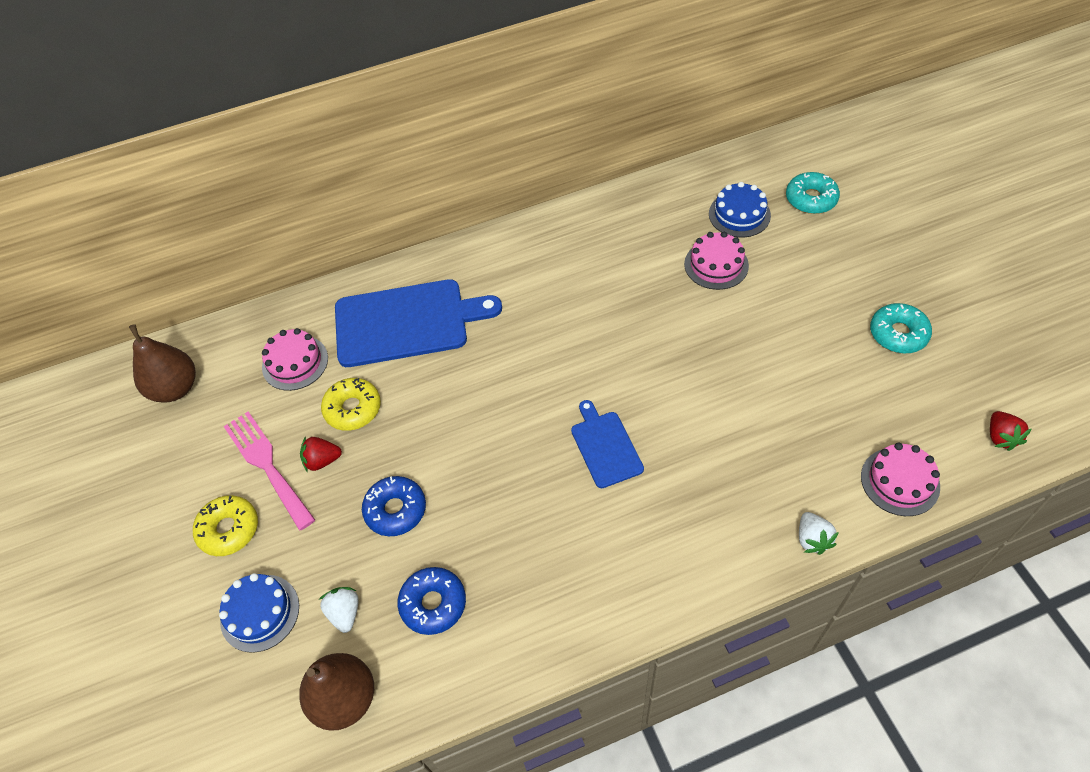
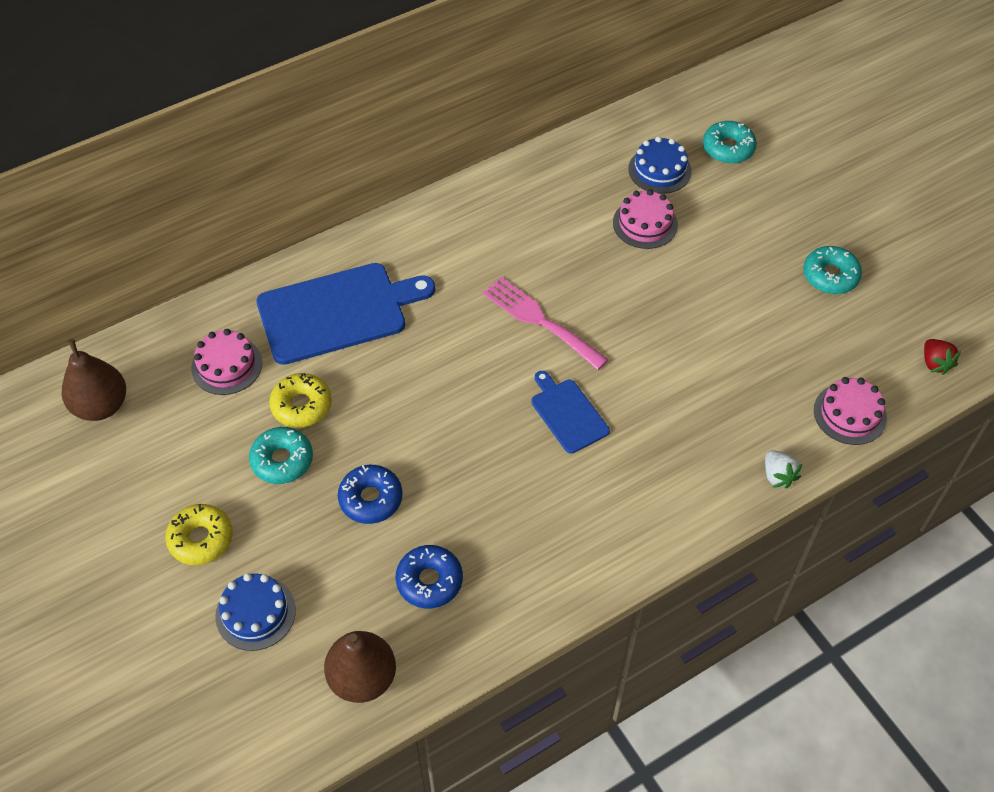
camera: 15 degrees left, 0 degrees up
pink fork [224,411,315,531] -> pink fork moved to [482,277,609,370]
red strawberry [300,436,342,473] -> turquoise donut [249,427,313,484]
white strawberry [318,587,359,633] -> none

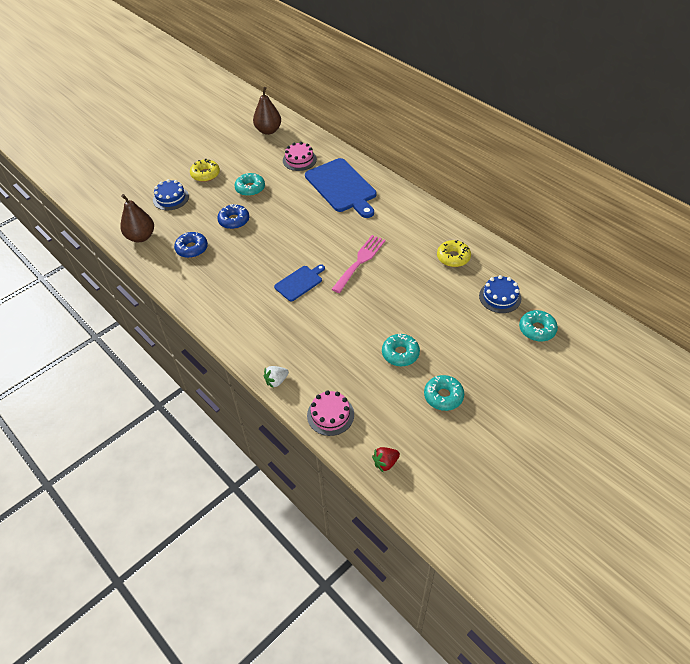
camera: 80 degrees right, 5 degrees down
yellow donut [269,373,332,428] -> yellow donut moved to [437,240,471,267]
pink cake [613,189,678,249] -> none
none -> turquoise donut [382,334,420,366]

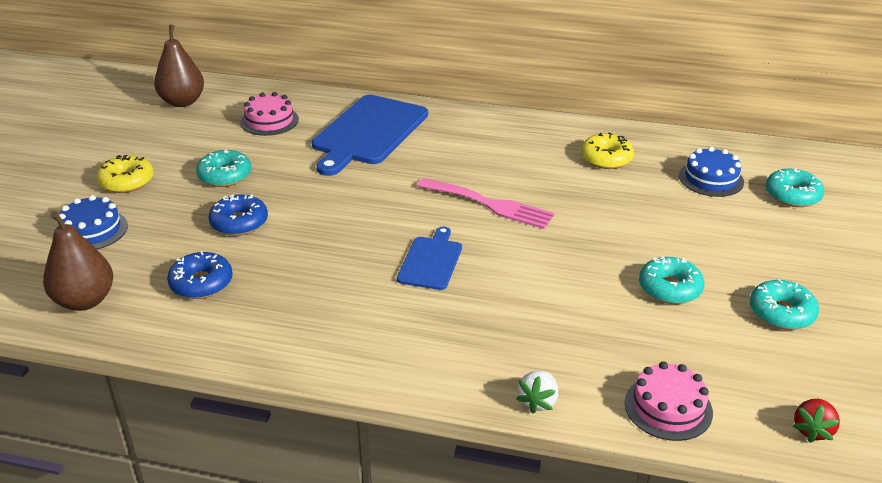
camera: 35 degrees left, 15 degrees down
blue cutting board [305,158,377,218] -> blue cutting board turned 90 degrees clockwise [312,95,428,176]
pink fork [332,235,385,293] -> pink fork turned 120 degrees clockwise [417,178,555,229]

